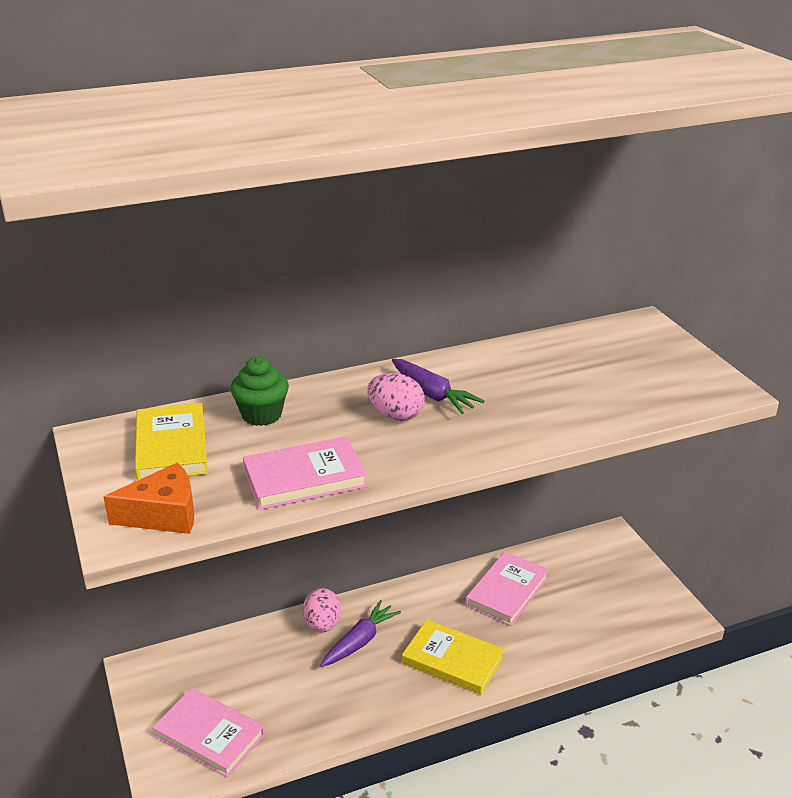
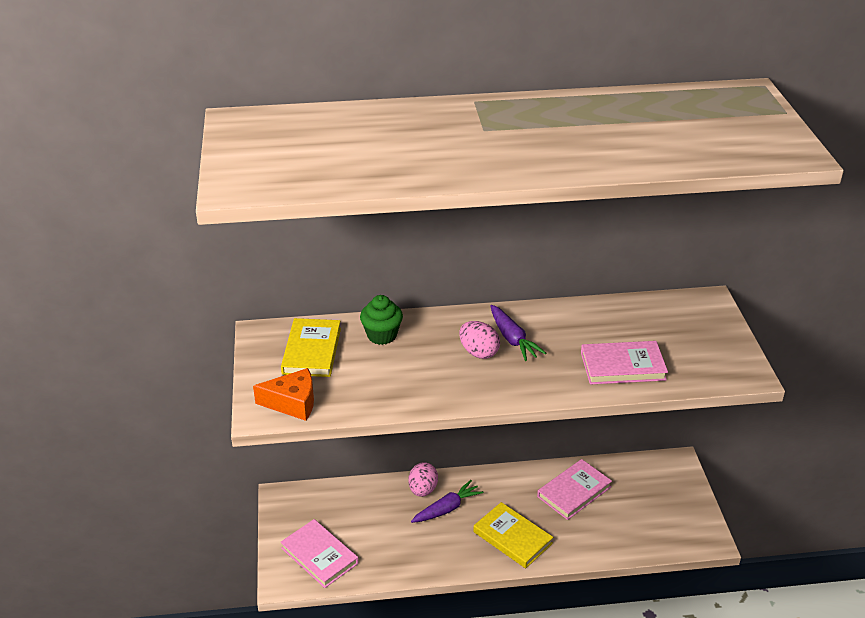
camera: 15 degrees right, 5 degrees up
pink book [243,436,367,510] -> pink book moved to [581,341,668,384]

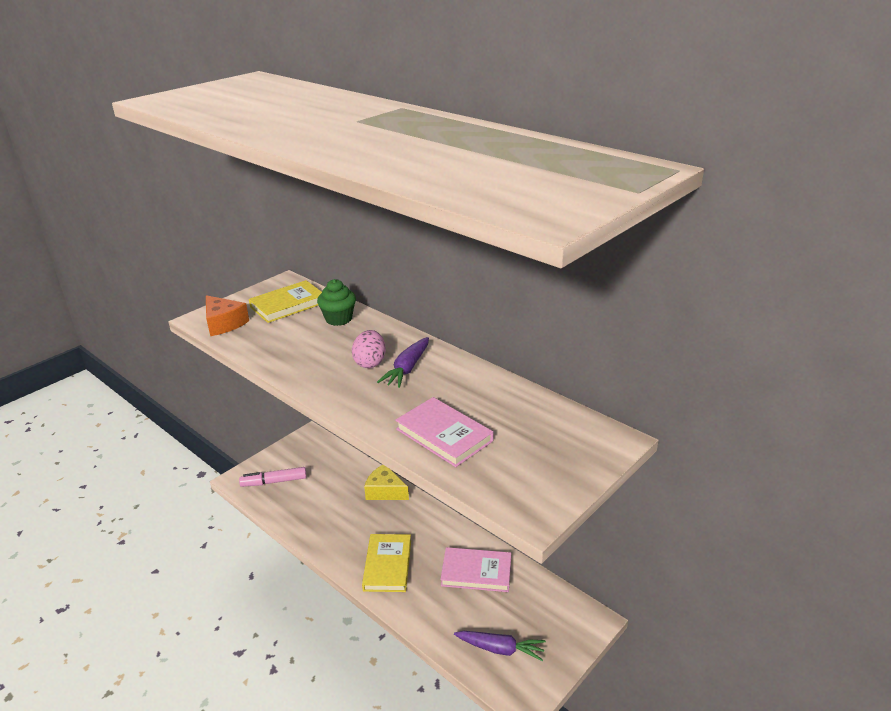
camera: 50 degrees right, 5 degrees down
pink book [281,519,359,588] -> pink marker [239,467,307,487]
pink egg [409,462,438,497] -> yellow cheese [364,465,409,500]
purple carrot [411,480,484,523] -> purple carrot moved to [454,631,546,662]

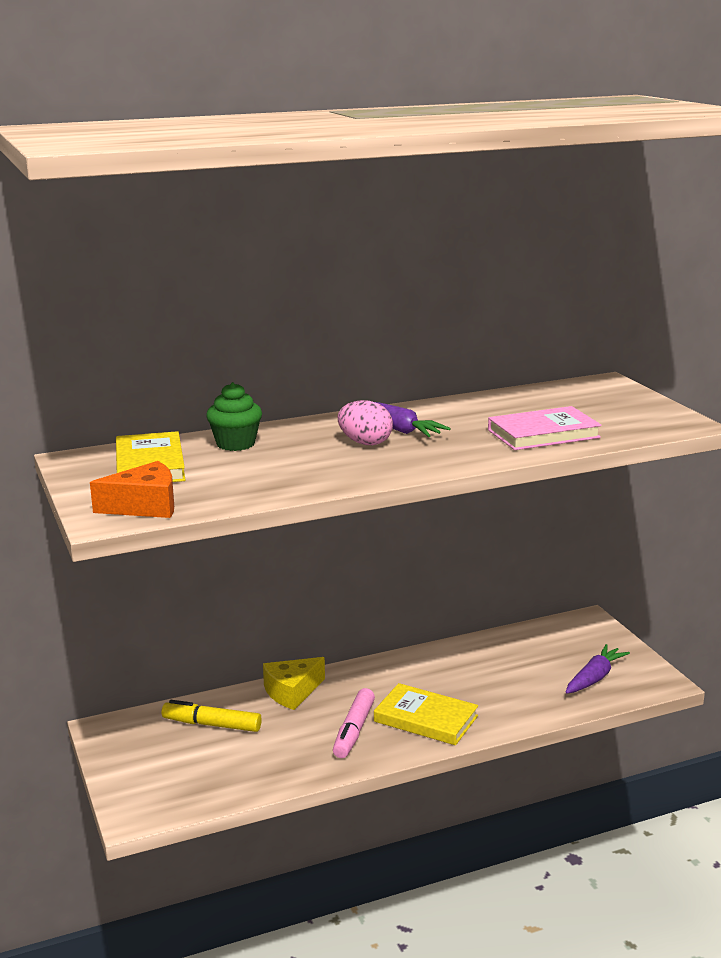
camera: 65 degrees left, 10 degrees down
pink marker [239,467,307,487] -> pink marker moved to [333,688,375,758]
pink book [440,547,511,592] -> none
none -> yellow marker [162,700,262,732]

